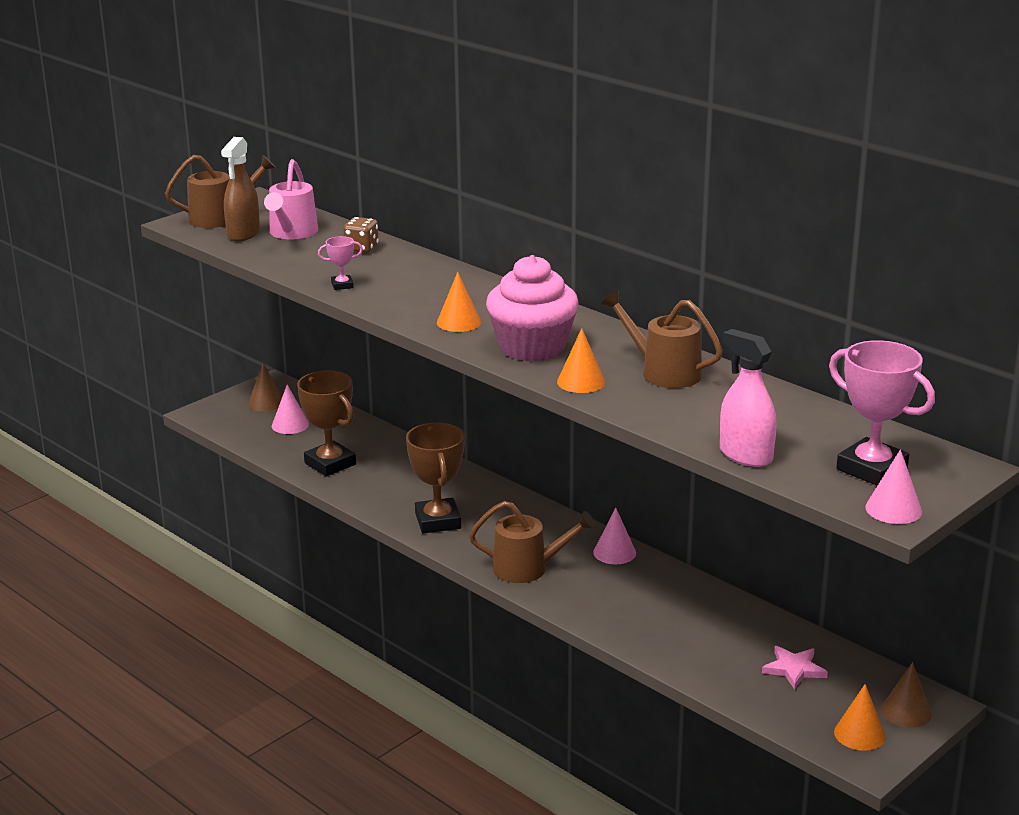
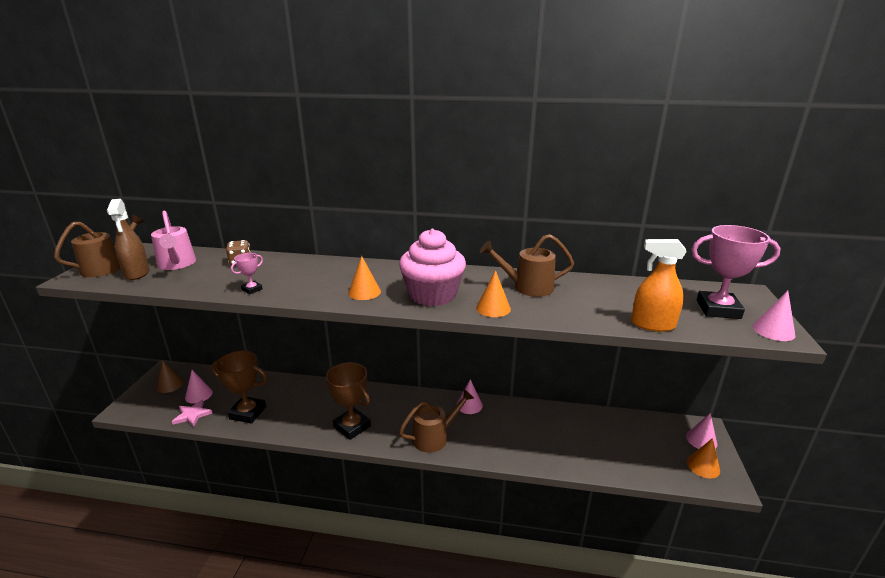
camera: 35 degrees left, 0 degrees up
pink spray bottle [720,329,776,467] -> orange spray bottle [631,239,687,332]
pink star [762,646,828,690] -> pink star moved to [172,400,212,427]
brown cone [881,662,932,728] -> pink cone [686,413,718,449]

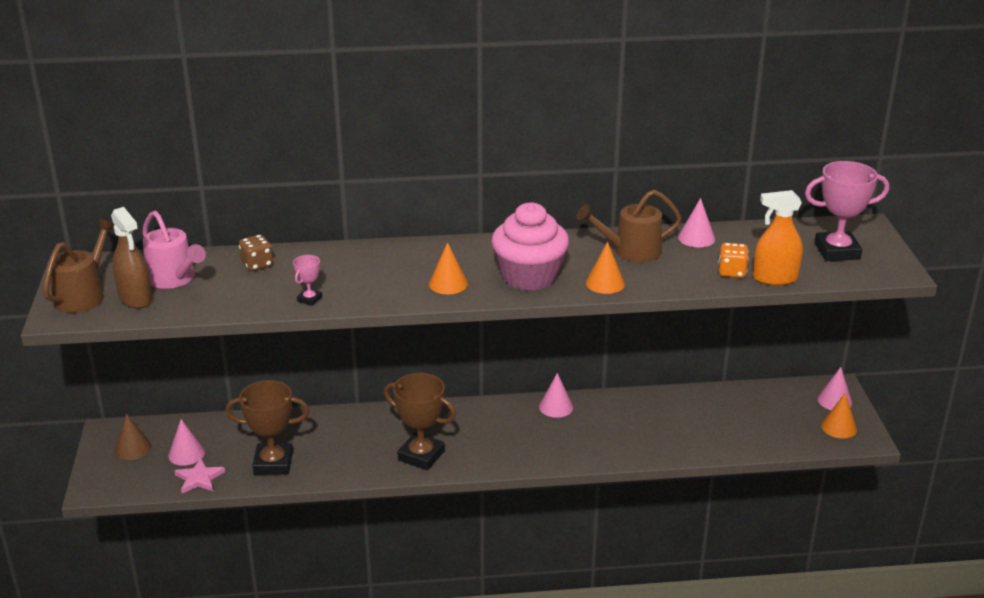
camera: 15 degrees left, 5 degrees up
brown watering can [399,389,474,453] -> none
pink cone [752,291,795,341] -> pink cone moved to [678,198,715,247]
none -> orange dice [718,243,749,278]

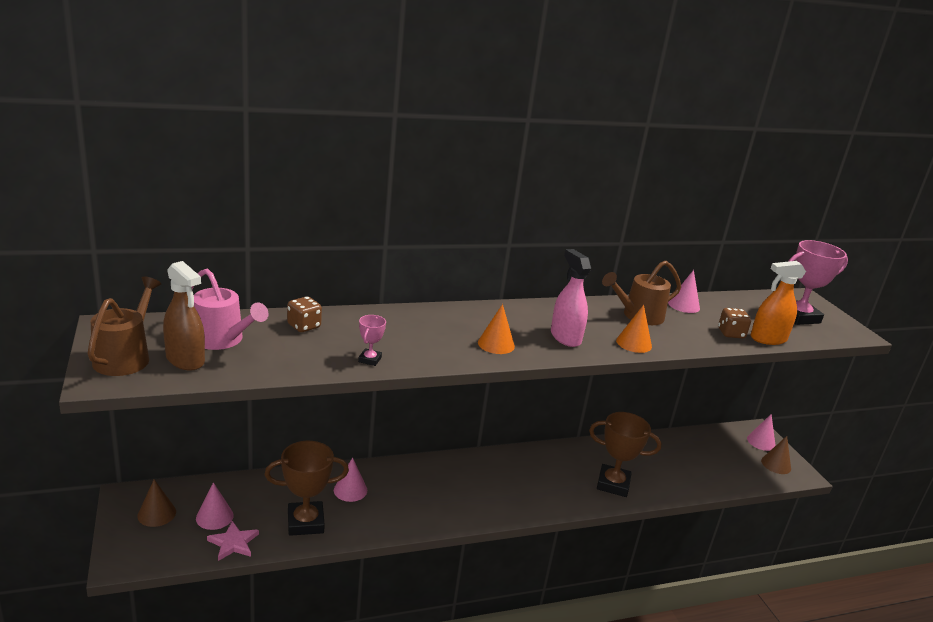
camera: 15 degrees left, 5 degrees down
brown trophy [384,373,456,470] -> brown trophy moved to [589,412,662,497]
pink cupcake [491,202,569,291] -> pink spray bottle [551,249,591,347]
pink cone [539,373,573,418] -> pink cone moved to [334,457,367,502]
orange dice [718,243,749,278] -> brown dice [718,308,751,339]
orange cone [821,393,857,439] -> brown cone [761,436,791,474]

